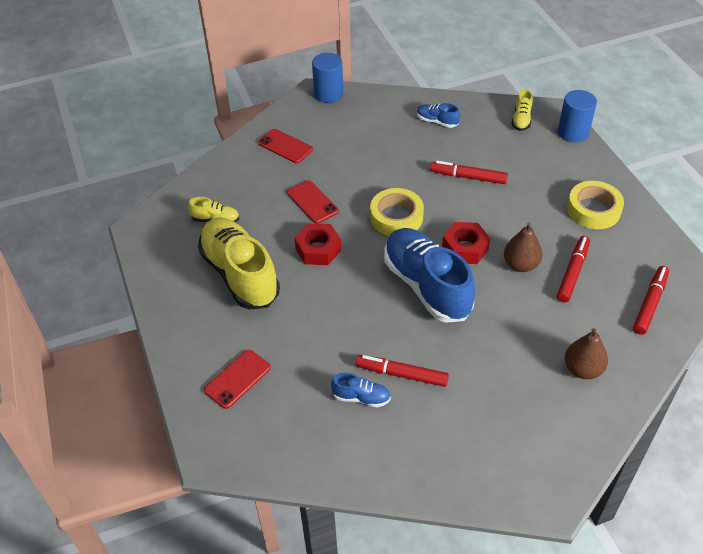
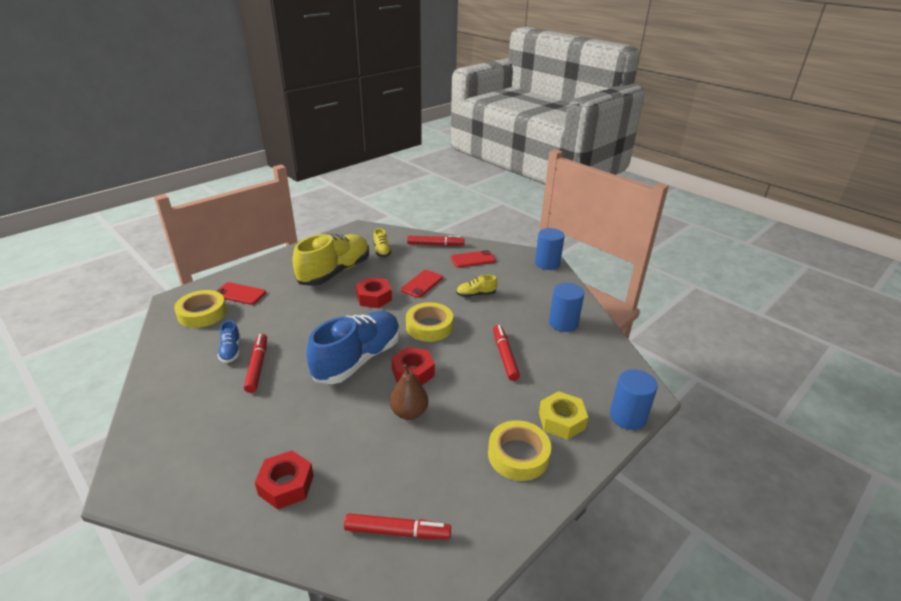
camera: 65 degrees right, 15 degrees down
red phone [258,129,313,163] -> red phone turned 60 degrees clockwise [451,250,496,268]
blue shoe [417,103,460,128] -> blue cylinder [549,283,584,332]
yellow shoe [512,90,533,131] -> yellow shoe moved to [456,275,497,297]
red marker [557,236,590,303] -> red marker moved to [407,235,464,246]
brown pear [565,328,608,379] -> red nut [255,451,314,510]
none -> yellow tape [174,290,227,328]
none -> yellow nut [539,391,588,440]

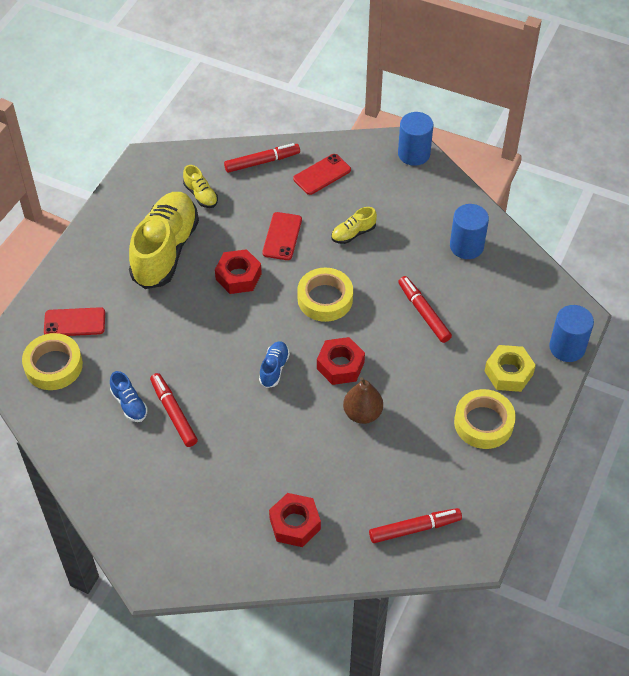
camera: 20 degrees left, 20 degrees up
blue shoe [306,311,400,384] -> blue shoe [259,341,290,388], size x0.43

